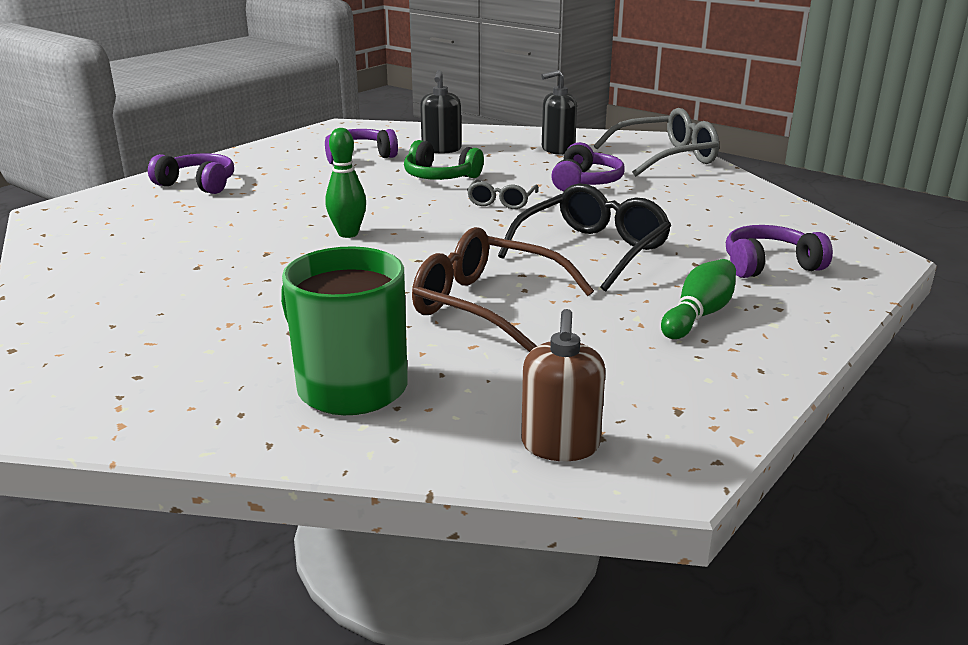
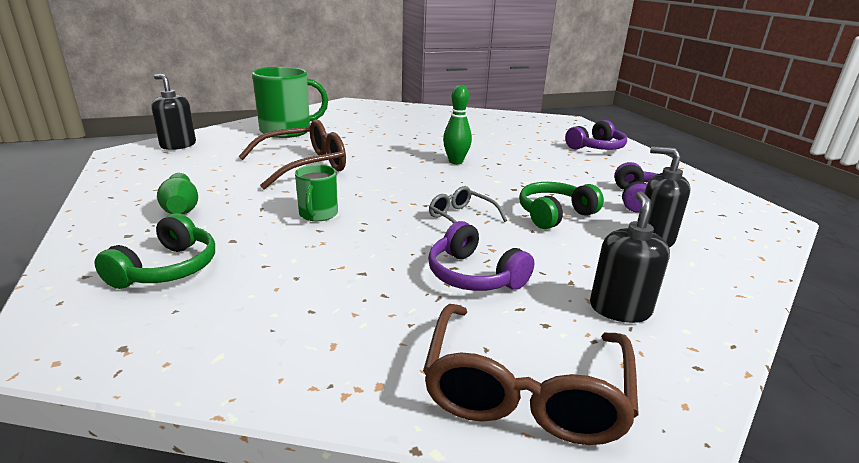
camera: 120 degrees right, 0 degrees up
black glasses [498,183,671,291] -> green mug [295,165,338,221]
brown soap dispenser [521,309,606,461] -> black soap dispenser [151,74,196,150]
grey glasses [594,108,719,177] -> brown glasses [423,304,639,445]
purple headphones [726,225,833,278] -> green headphones [94,213,215,289]

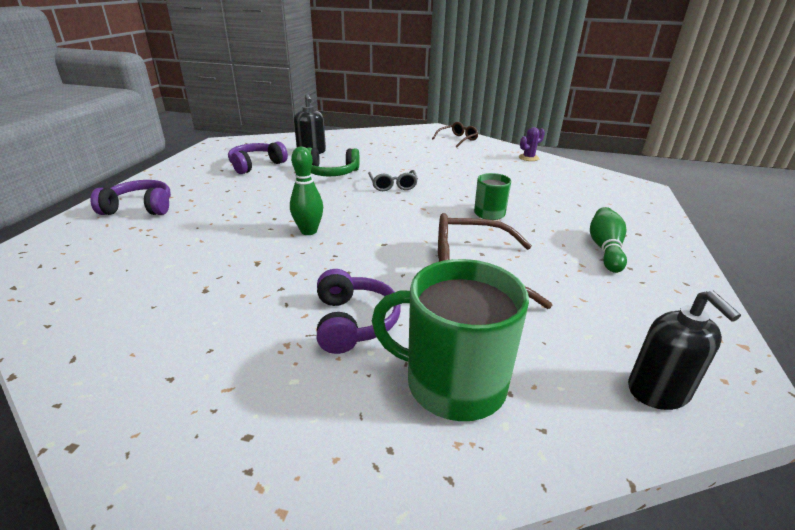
camera: 145 degrees left, 5 degrees up
green headphones [94,213,215,289] -> none
brown glasses [423,304,639,445] -> brown glasses [432,122,479,148], size x0.54
purple headphones [428,221,534,291] -> purple headphones moved to [317,269,401,354]
black soap dispenser [590,191,670,323] -> none
none -> purple cactus [519,127,545,161]

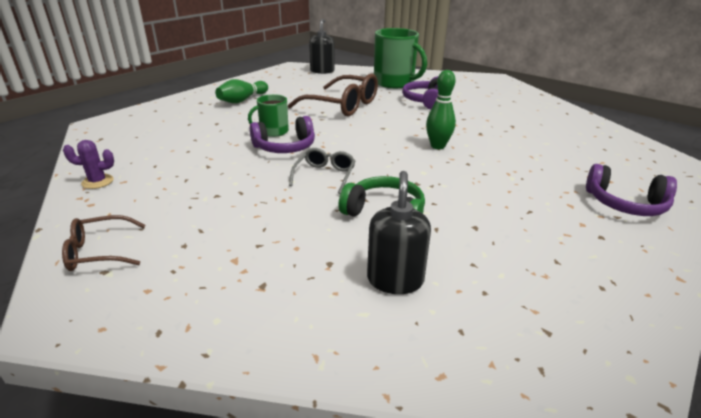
camera: 155 degrees left, 0 degrees up
purple headphones [228,141,288,174] -> purple headphones moved to [250,116,315,153]

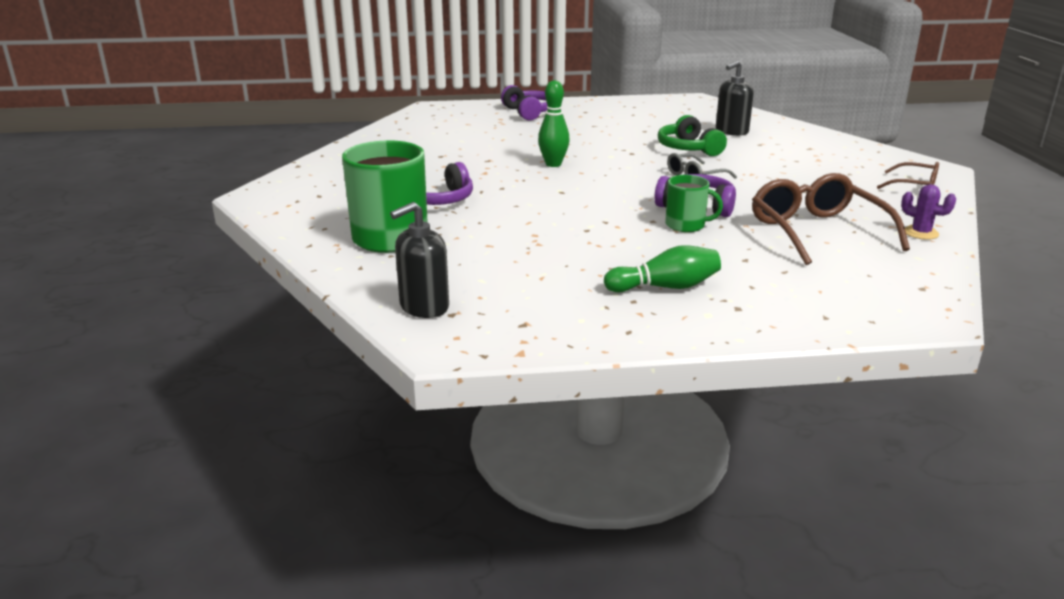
camera: 135 degrees left, 5 degrees down
brown glasses [288,73,378,116] -> brown glasses moved to [752,173,910,265]

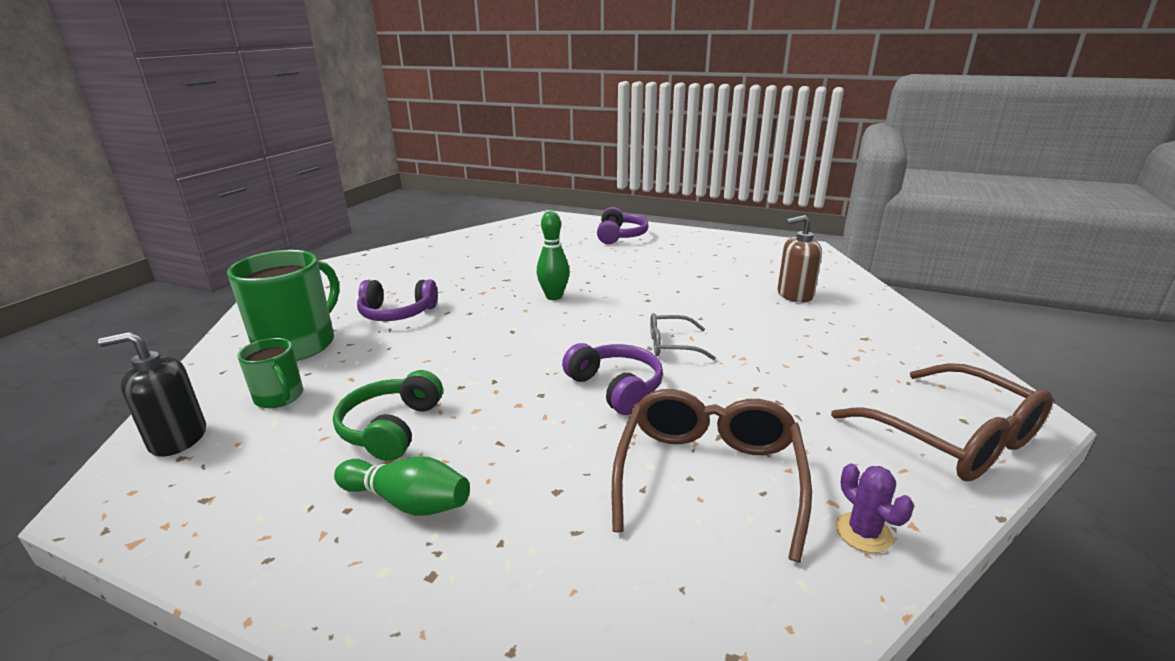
camera: 30 degrees right, 0 degrees up
green headphones [658,115,727,156] -> green headphones moved to [333,370,443,461]
green mug [665,175,723,232] -> green mug moved to [237,338,303,408]
black soap dispenser [716,61,754,136] -> brown soap dispenser [778,215,822,303]
brown glasses [877,162,939,189] -> brown glasses [831,363,1053,481], size x1.85

